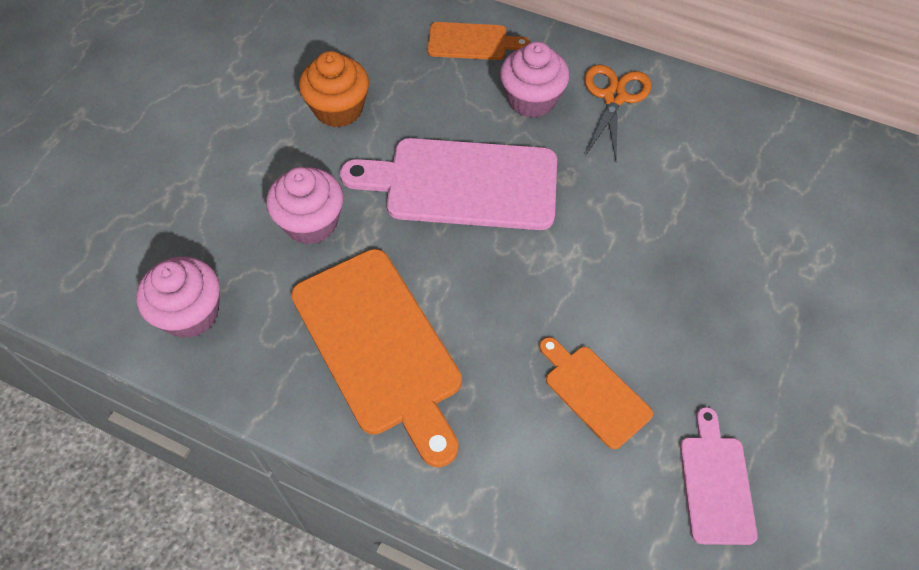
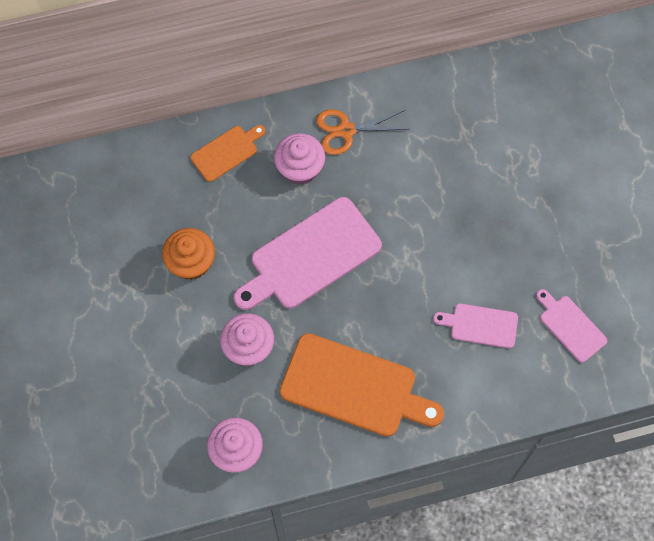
camera: 40 degrees left, 10 degrees up
orange cutting board [539,337,653,449] -> pink cutting board [433,304,518,348]
orange scissors [584,64,651,160] -> orange scissors turned 75 degrees counterclockwise [316,109,407,155]

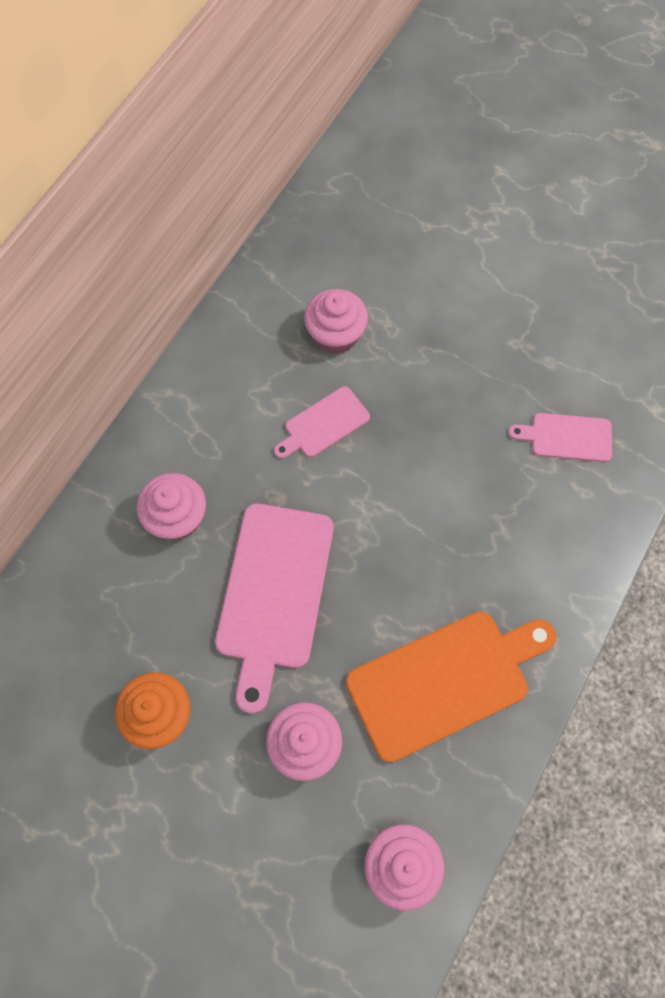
camera: 45 degrees left, 0 degrees up
orange cutting board [190,125,265,182] -> none
orange scissors [316,109,407,155] -> none
pink cutting board [433,304,518,348] -> pink cutting board moved to [274,386,370,459]
none -> pink cupcake [304,289,368,354]

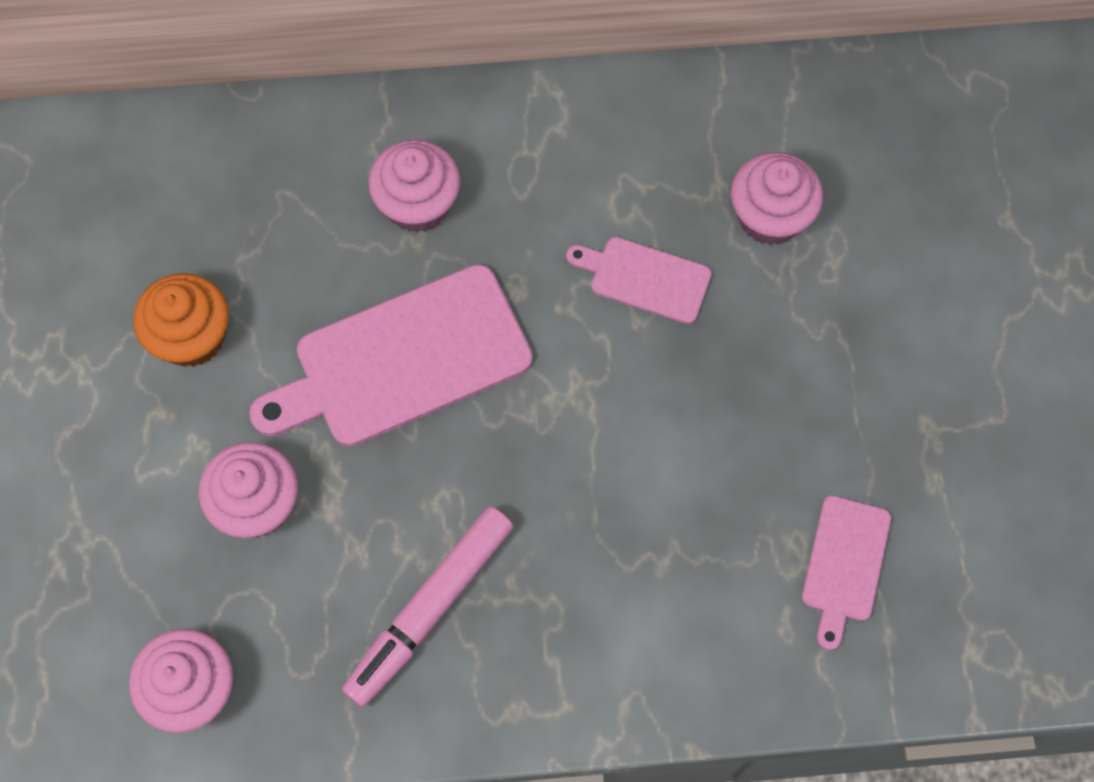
camera: 55 degrees right, 0 degrees up
orange cutting board [346,611,557,762] -> pink marker [342,506,513,707]
pink cutting board [508,413,612,462] -> pink cutting board turned 135 degrees counterclockwise [802,495,891,650]

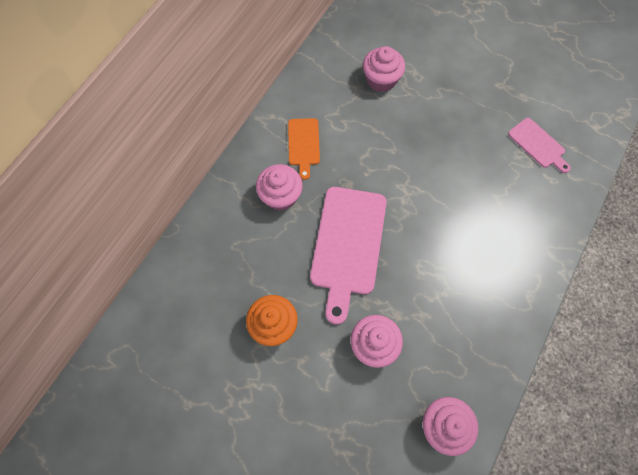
camera: 55 degrees left, 0 degrees up
pink marker [342,506,513,707] -> none
pink cutting board [566,237,711,324] -> none
none -> orange cutting board [288,118,320,180]

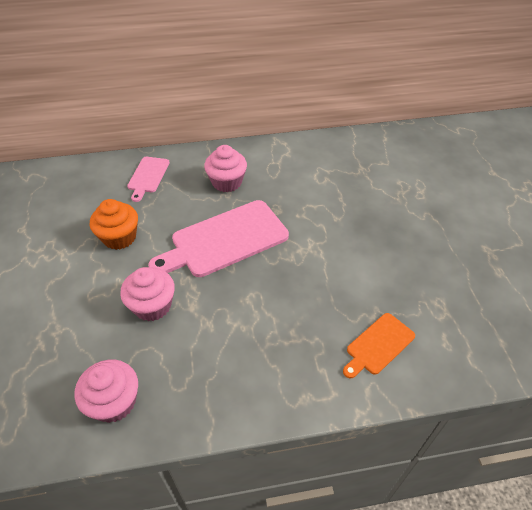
camera: 50 degrees right, 20 degrees down
orange cutting board [288,118,320,180] -> orange cutting board moved to [343,313,415,379]
pink cupcake [363,46,405,92] -> none
pink cutting board [508,118,571,173] -> pink cutting board moved to [127,157,170,202]

